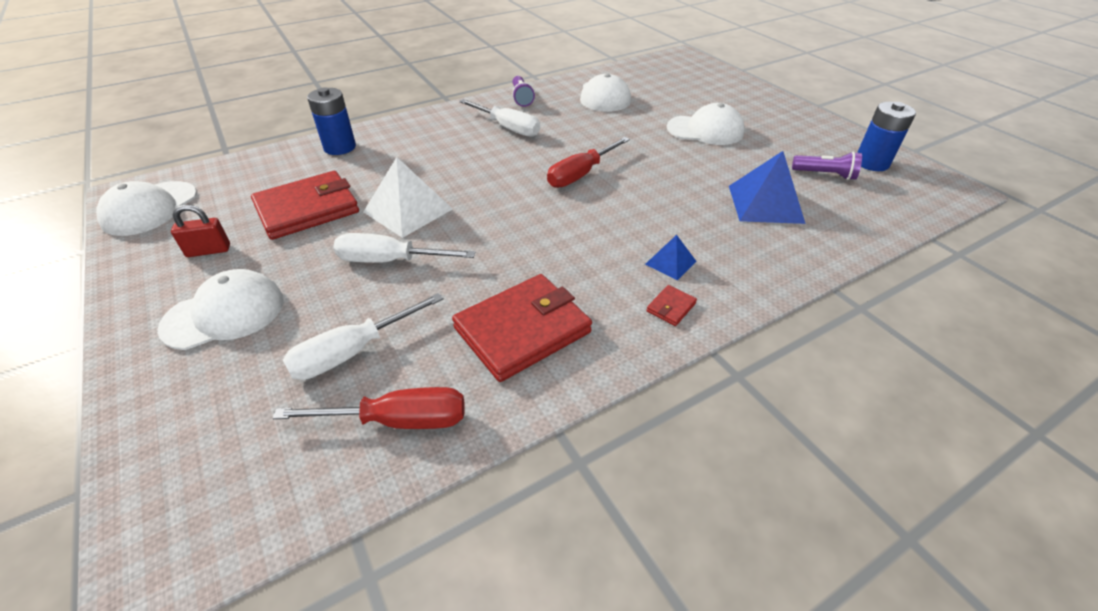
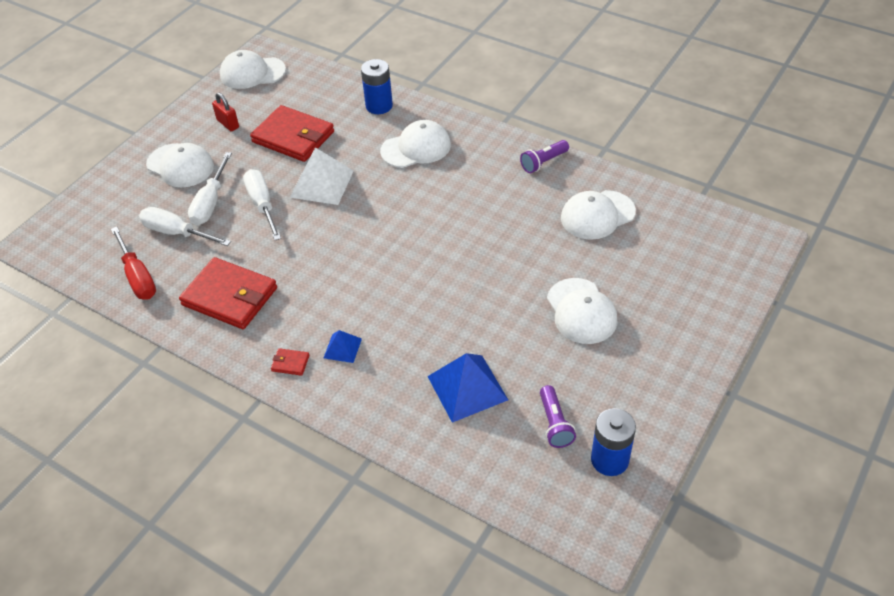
camera: 65 degrees right, 5 degrees up
white screwdriver [459,99,540,137] -> white screwdriver moved to [188,152,232,225]
red screwdriver [547,137,630,188] -> none
none -> white cap [380,120,451,168]

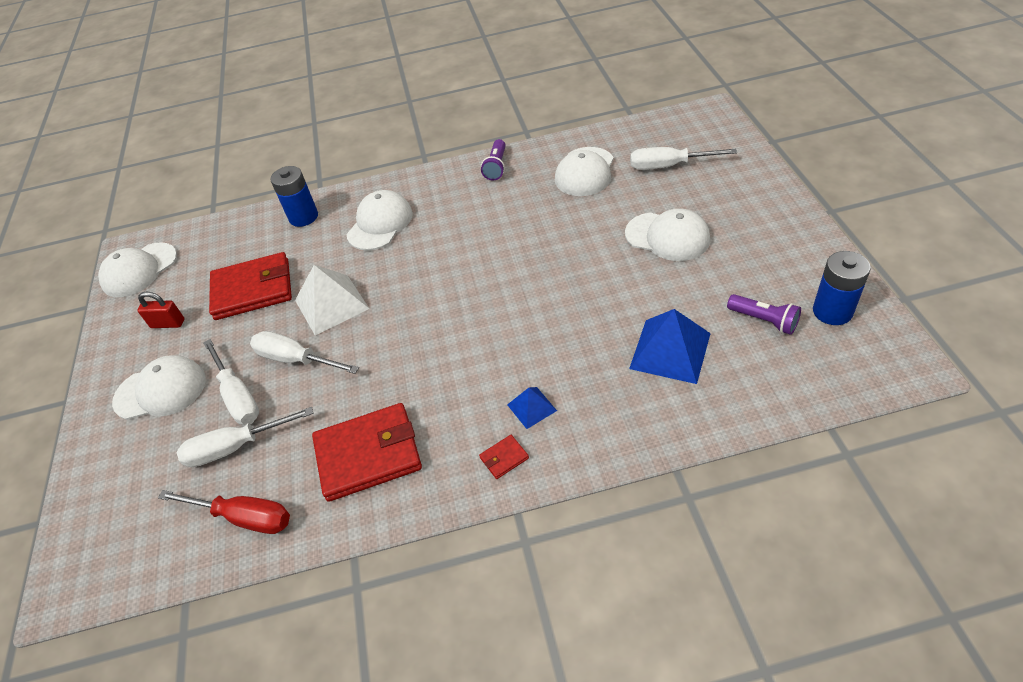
camera: 40 degrees left, 0 degrees up
none -> white screwdriver [630,147,737,170]

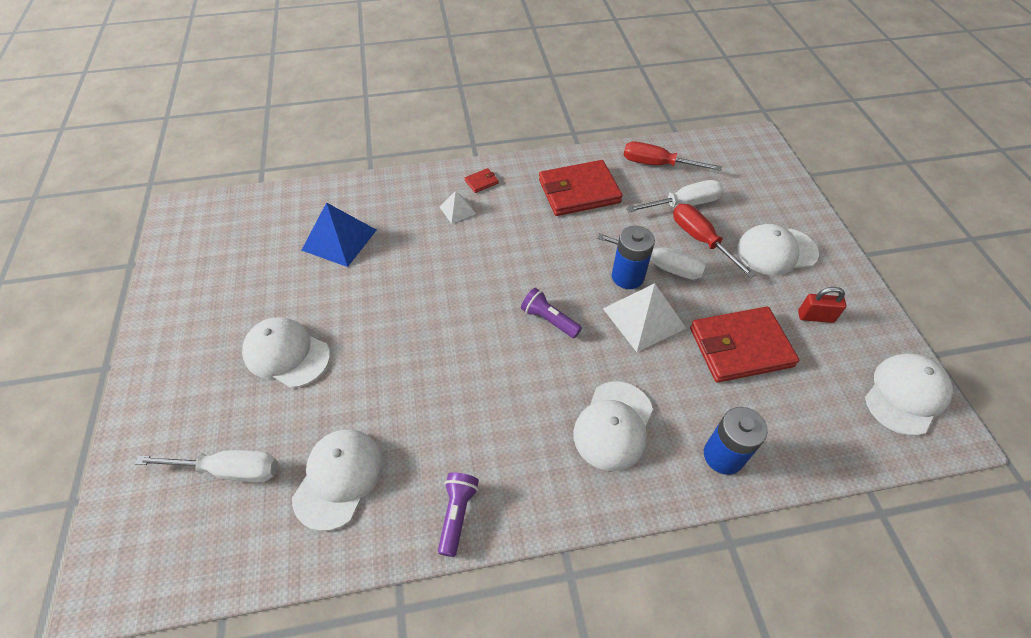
camera: 175 degrees right, 5 degrees up
white screwdriver [203,339,259,425] -> red screwdriver [673,204,756,278]
blue pyramid [507,387,557,429] -> white pyramid [440,191,476,224]
purple flashlight [727,294,801,335] -> purple flashlight moved to [521,288,582,338]
blue battery [813,251,871,325] -> blue battery moved to [612,226,655,289]

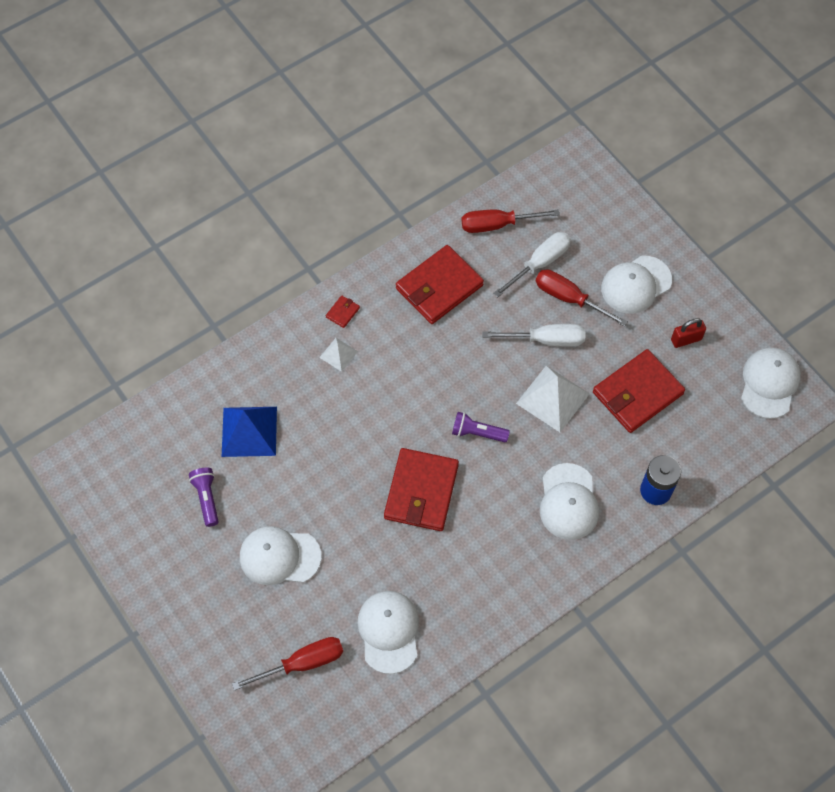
camera: 25 degrees left, 10 degrees up
white screwdriver [135,450,278,482] -> red screwdriver [232,637,343,690]
purple flashlight [438,472,479,557] -> purple flashlight moved to [189,468,219,527]
blue battery [612,226,655,289] -> none
none -> red wallet [384,448,459,531]

